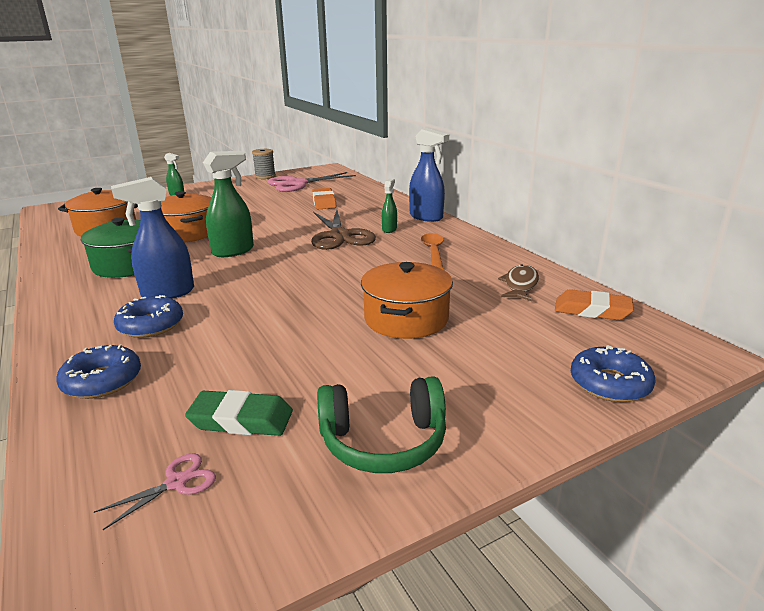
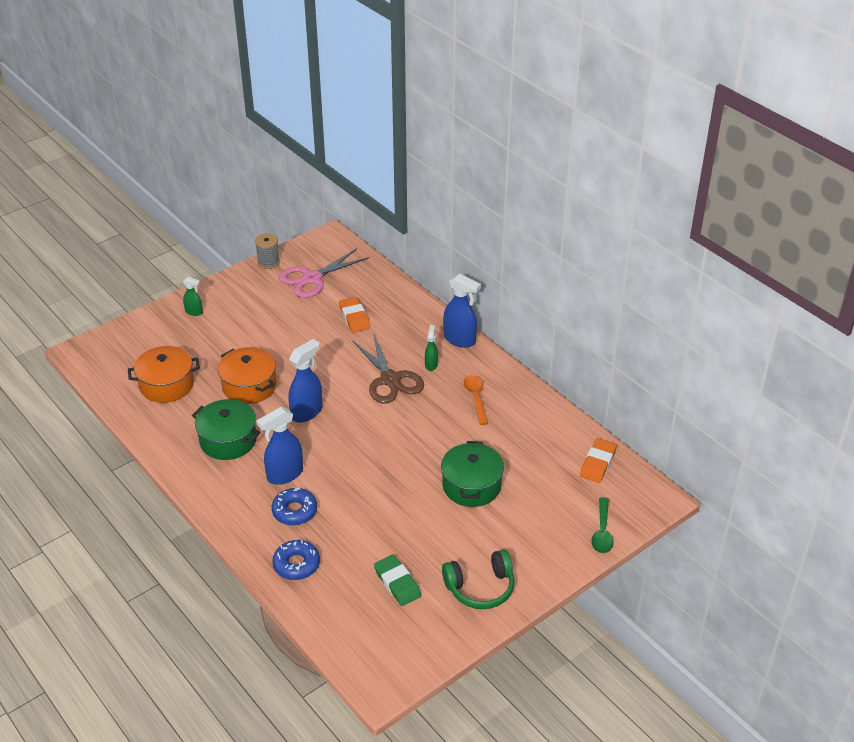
camera: 10 degrees left, 15 degrees up
pink scissors [94,453,216,530] -> none
green eraser [185,390,293,436] -> green eraser turned 60 degrees clockwise [374,555,421,606]
green spray bottle [203,151,254,257] -> blue spray bottle [289,339,322,422]
orange pot [361,262,453,339] -> green pot [441,441,504,507]
brown fish [498,264,539,301] -> none
orange eraser [555,289,634,320] -> orange eraser turned 75 degrees counterclockwise [580,439,617,483]
blue donut [571,345,656,402] -> green spoon [591,497,614,553]

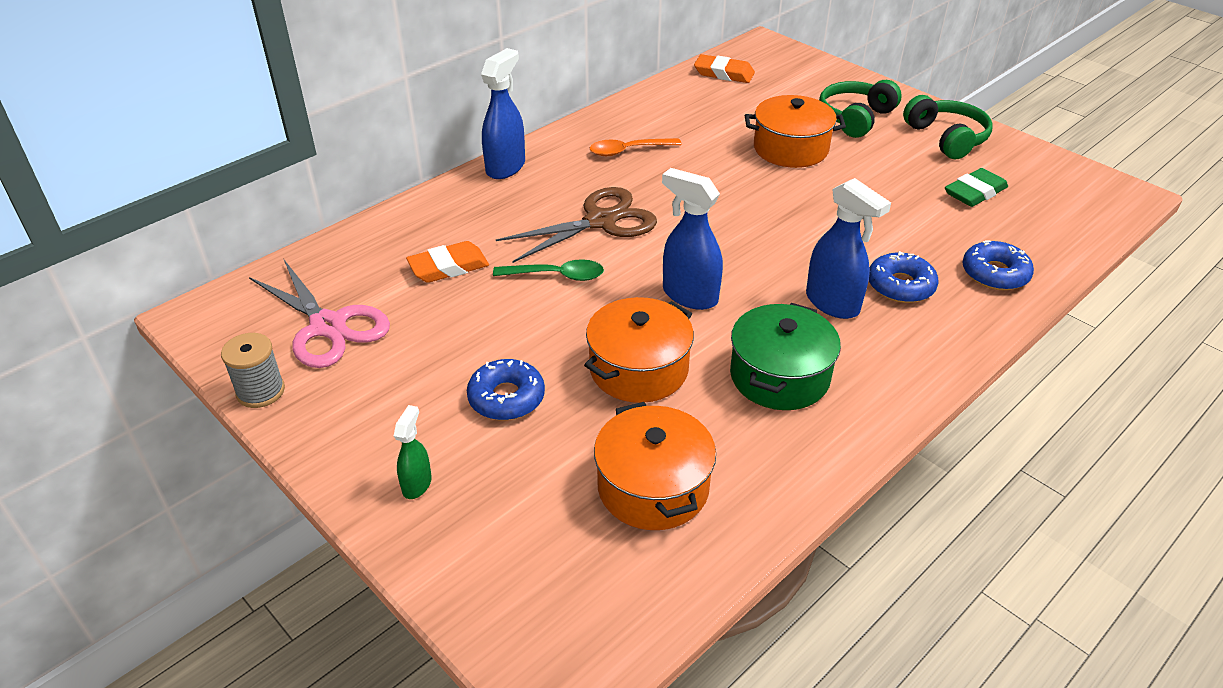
camera: 95 degrees left, 0 degrees up
green spray bottle [425,325,438,371] -> none
green pot [441,441,504,507] -> orange pot [745,95,846,168]
green spoon [591,497,614,553] -> green spoon moved to [493,259,604,281]
none -> blue donut [467,359,545,420]
none -> green headphones [819,80,902,138]

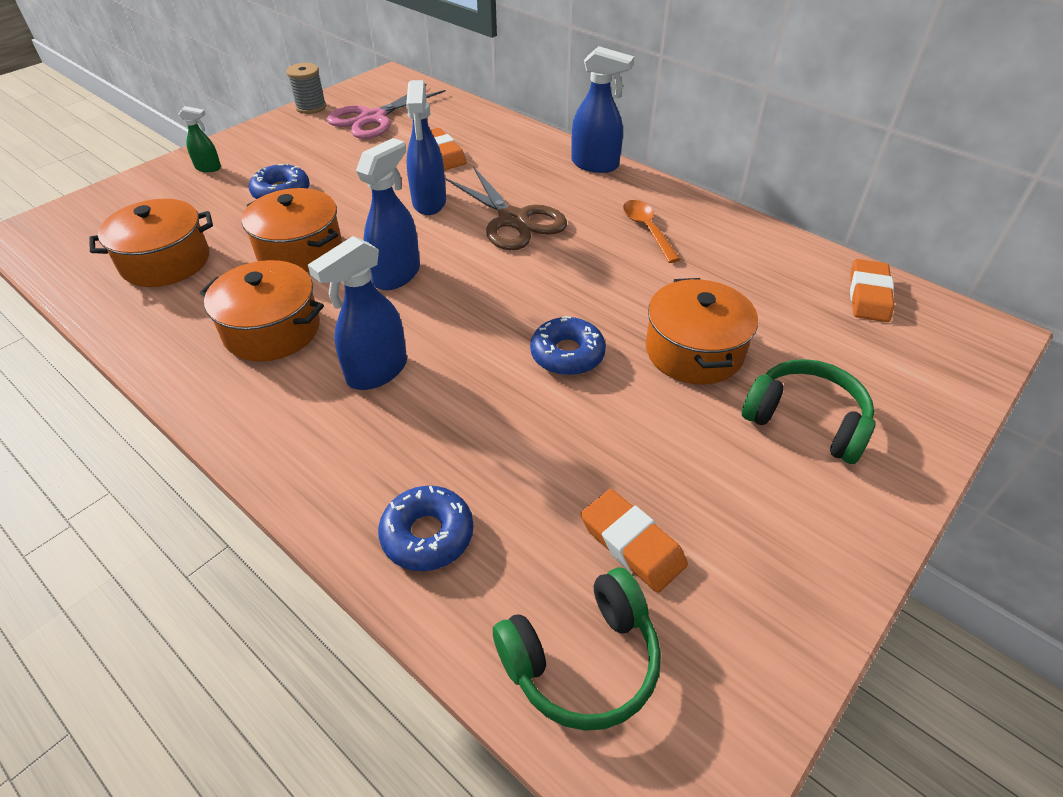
camera: 85 degrees right, 5 degrees up
green spoon [493,259,604,281] -> blue spray bottle [406,80,446,215]
green pot [730,303,841,410] -> orange pot [200,260,324,361]
blue donut [869,251,938,303] -> blue donut moved to [530,316,606,375]
green headphones [903,95,992,160] -> green headphones moved to [493,568,661,731]
green eraser [945,168,1008,207] -> orange eraser [580,489,688,593]

